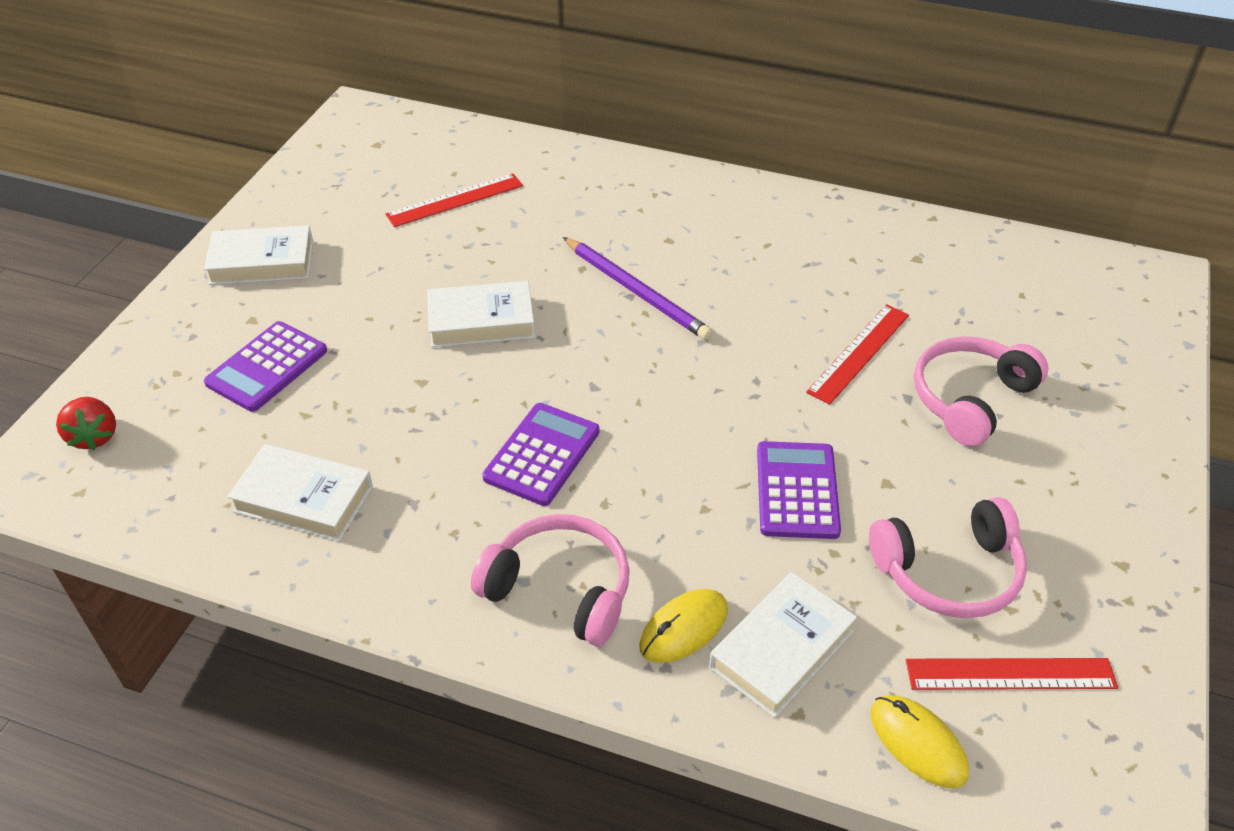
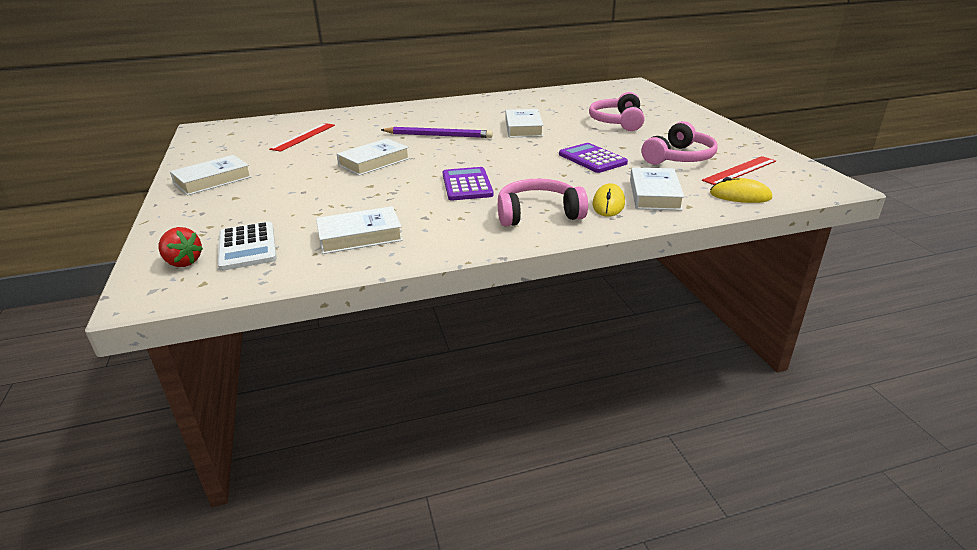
camera: 35 degrees left, 15 degrees down
purple calculator [204,321,327,412] -> none
red ruler [806,304,909,405] -> none
none -> white calculator [218,221,277,271]
none -> white book [506,109,544,138]

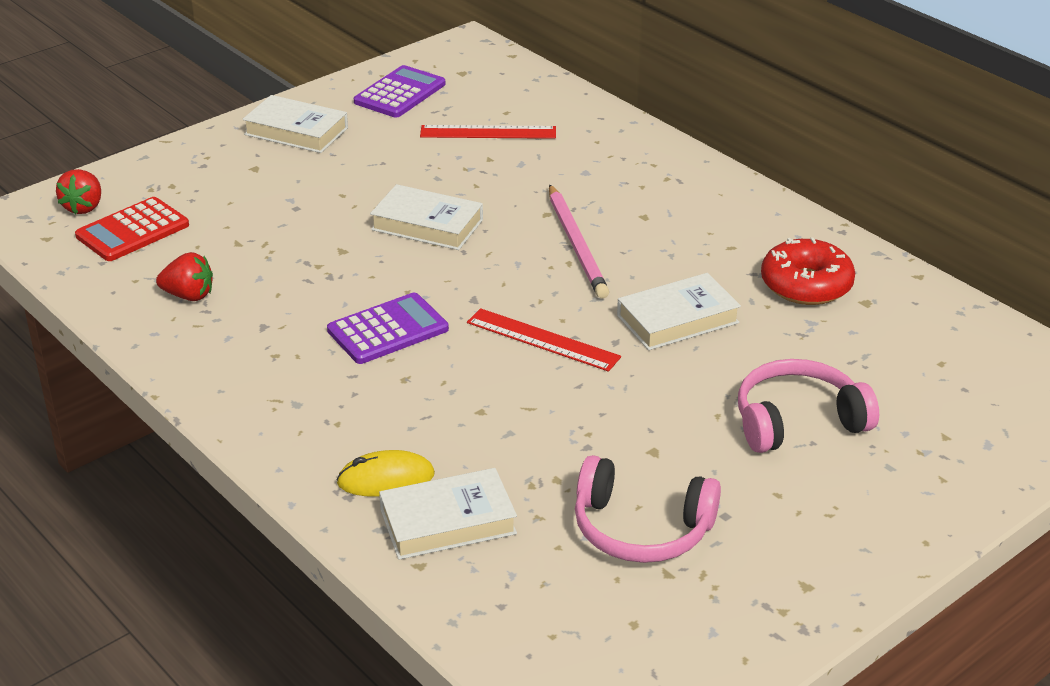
camera: 65 degrees right, 5 degrees up
white calculator [218,221,277,271] -> red calculator [75,197,189,261]
white book [316,206,403,254] -> red strawberry [156,252,213,301]
purple pencil [381,127,493,138] -> pink pencil [549,184,609,298]
pink headphones [498,179,588,227] -> none
purple calculator [559,143,628,173] -> purple calculator moved to [354,65,445,117]
red ruler [702,156,776,185] -> red ruler moved to [467,308,621,372]
yellow mouse [710,177,772,203] -> none
none -> red donut [761,237,855,305]

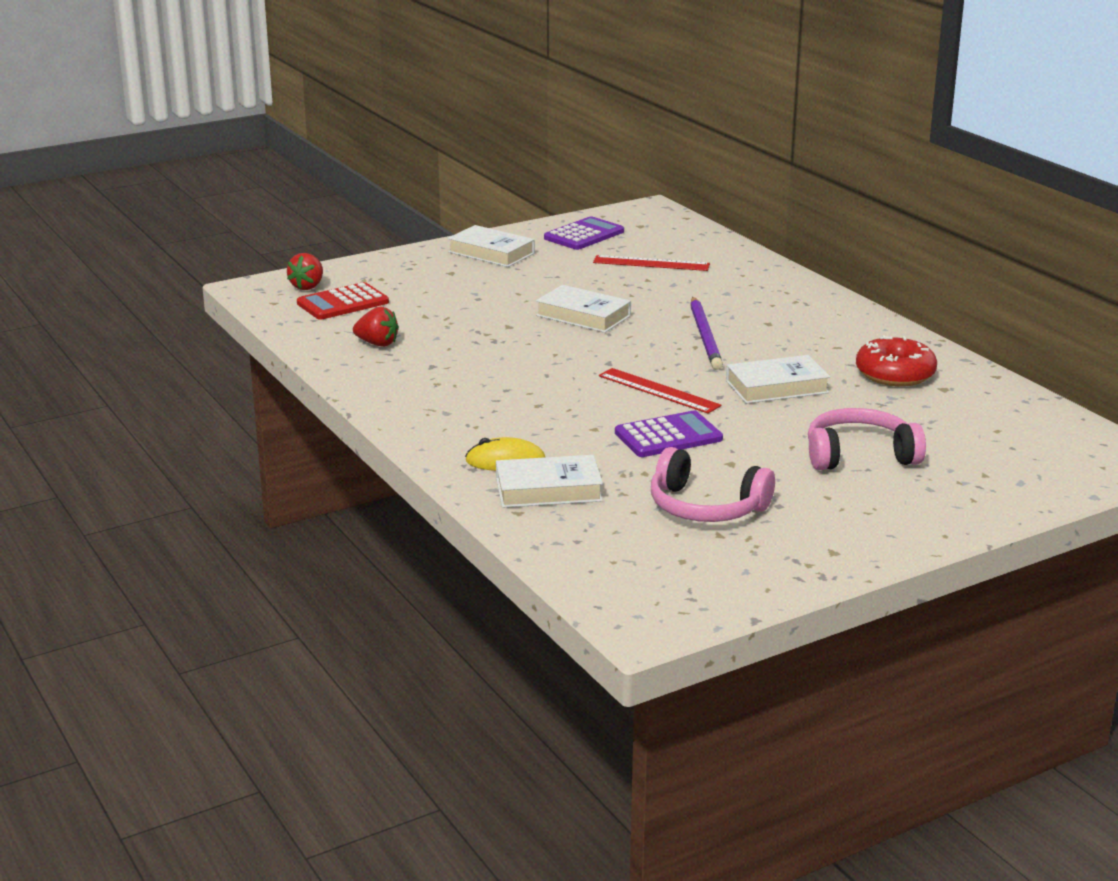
camera: 10 degrees right, 10 degrees down
purple calculator [327,293,449,364] -> purple calculator moved to [615,411,723,457]
pink pencil [549,184,609,298] -> purple pencil [690,297,723,370]

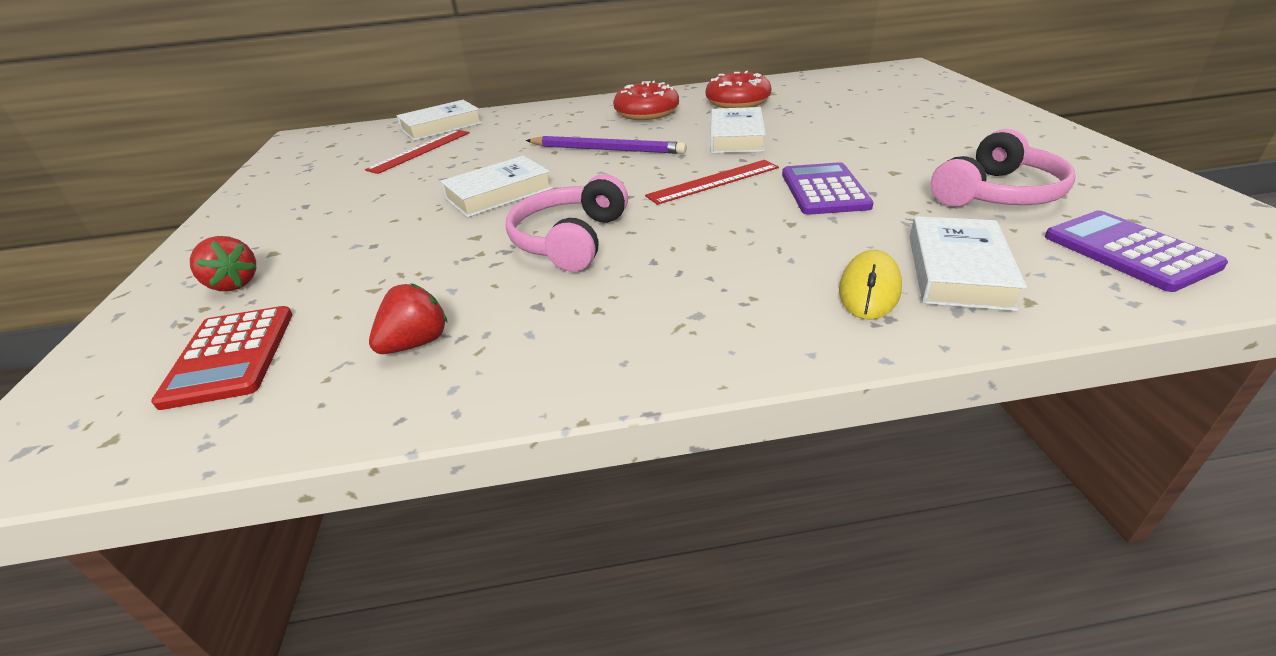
camera: 65 degrees left, 10 degrees up
red strawberry [287,253,323,290] -> red strawberry moved to [190,236,256,291]
white book [448,225,535,267] -> white book moved to [396,100,482,141]
purple calculator [544,216,624,250] -> purple calculator moved to [1045,210,1228,292]
pink headphones [808,408,926,470] -> pink headphones moved to [506,174,628,272]
none -> red donut [613,81,679,120]

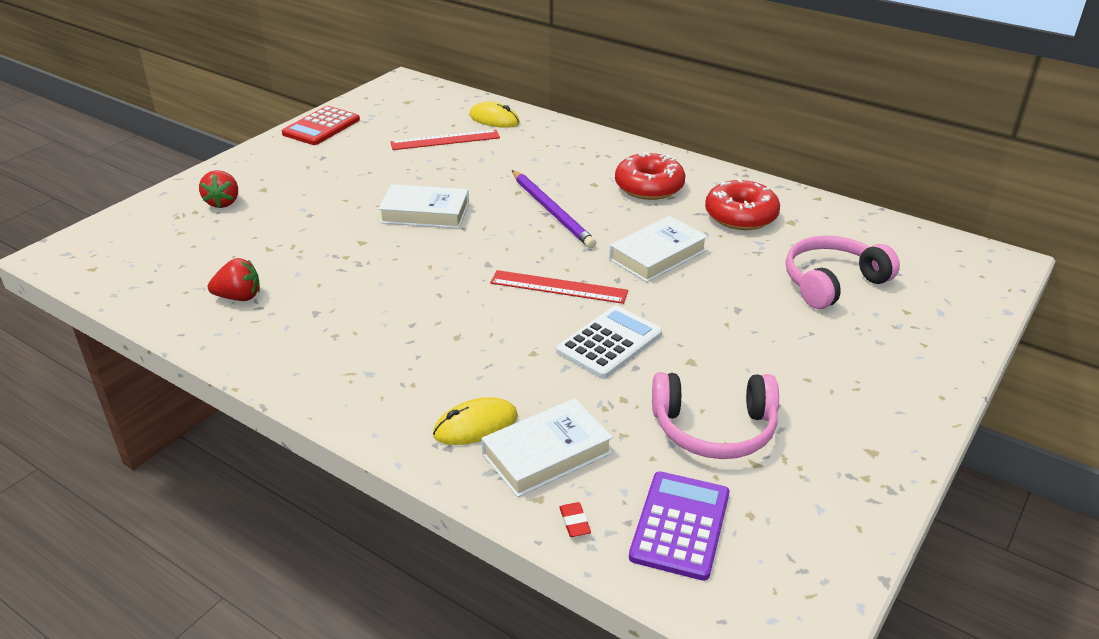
camera: 40 degrees right, 0 degrees up
red calculator [151,306,293,410] -> red calculator moved to [282,106,360,145]
white book [396,100,482,141] -> yellow mouse [469,102,520,128]
pink headphones [506,174,628,272] -> pink headphones moved to [786,236,900,309]
purple calculator [782,162,874,215] -> white calculator [556,306,662,379]
none -> red eraser [559,502,591,537]

